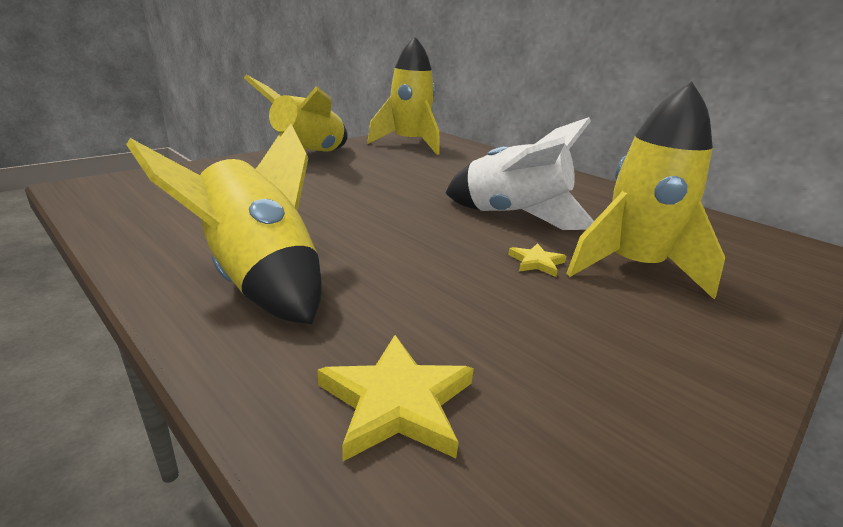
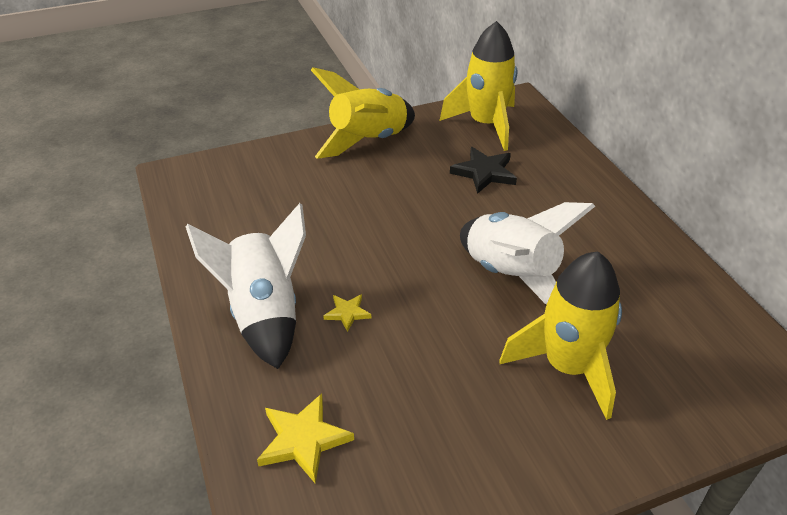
camera: 25 degrees right, 15 degrees up
yellow rocket [126,124,322,324] -> white rocket [185,203,306,369]
yellow star [508,243,566,277] -> yellow star moved to [323,294,371,332]
none -> black star [450,147,517,194]

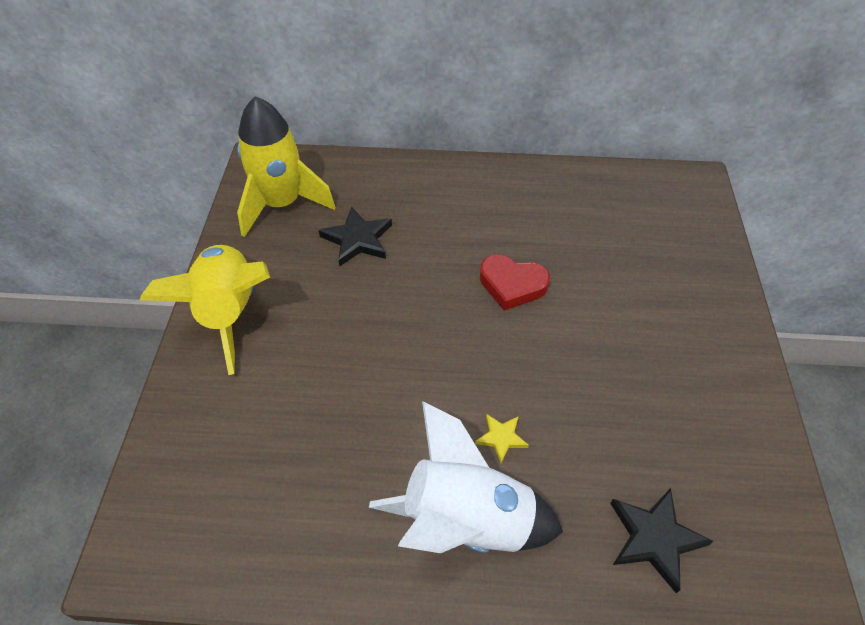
camera: 65 degrees left, 10 degrees up
yellow star [257,393,354,483] -> black star [610,488,713,594]
white rocket [460,202,595,304] -> red heart [480,254,550,310]
yellow rocket [500,251,622,420] -> none

